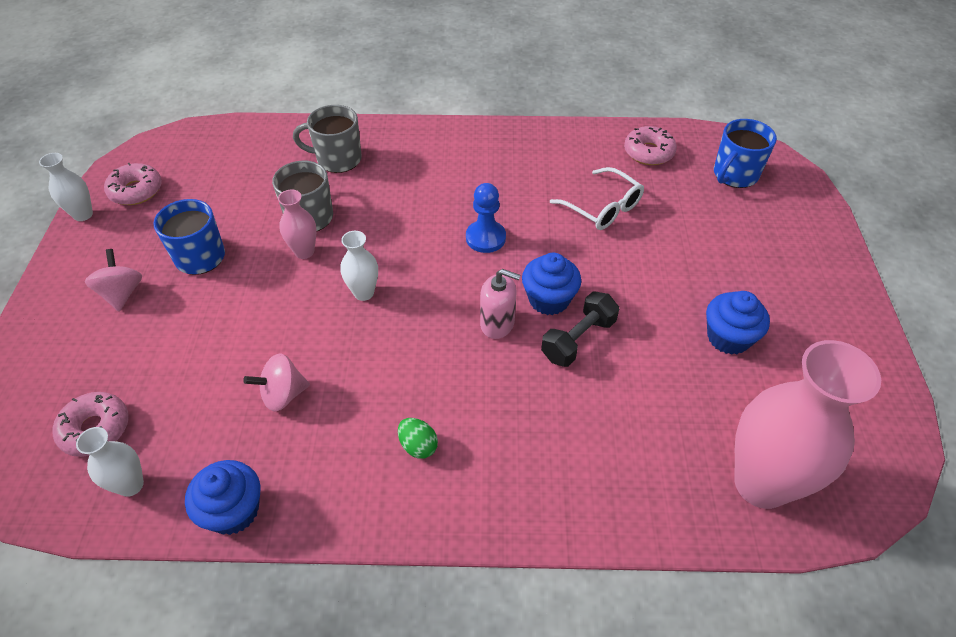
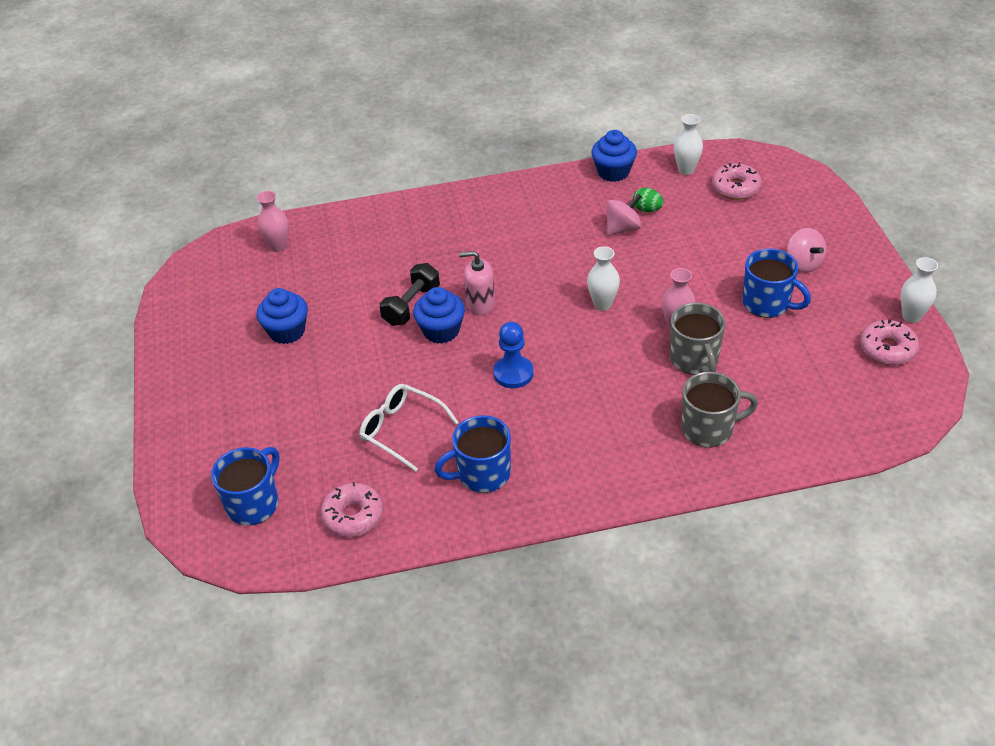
camera: 170 degrees right, 5 degrees down
green egg [398,418,438,459] -> green egg moved to [633,188,664,212]
pink vase [734,340,881,509] -> pink vase [257,191,289,252], size x0.46
none -> blue mug [434,415,511,493]

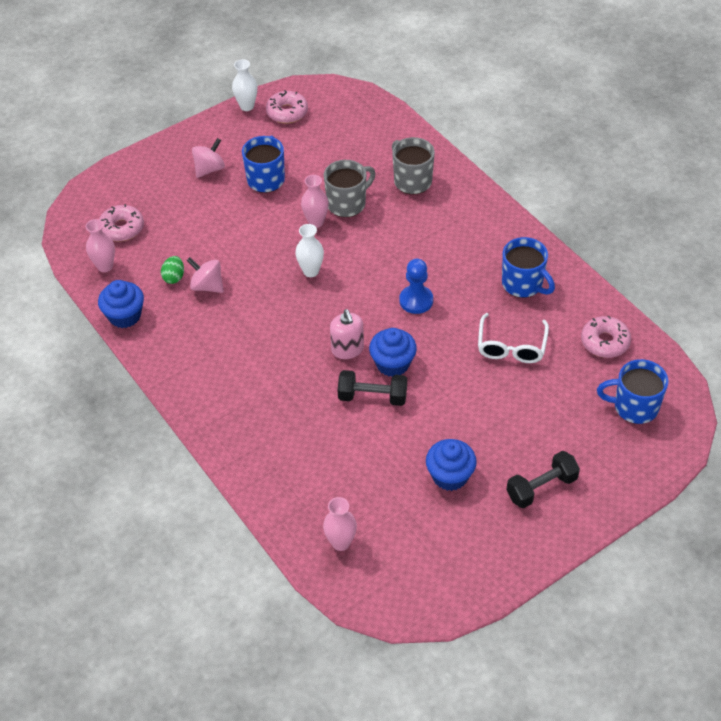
camera: 115 degrees left, 5 degrees up
white vase [674,114,703,175] -> pink vase [86,219,115,272]
none -> black dumbbell [506,451,580,508]

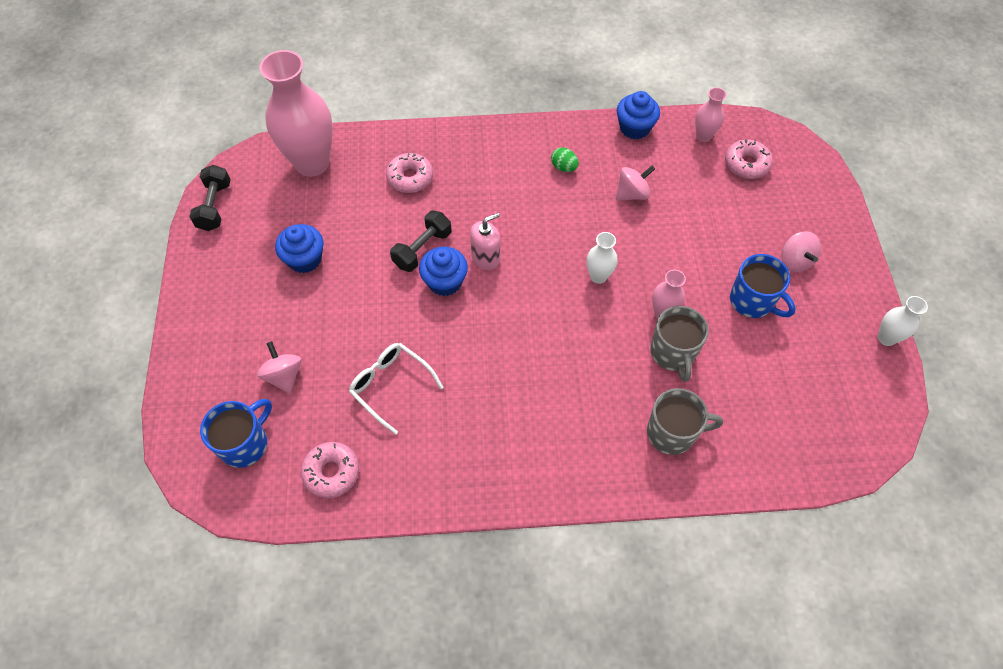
camera: 120 degrees right, 10 degrees up
green egg [161,256,184,284] -> green egg moved to [551,147,579,172]
pink donut [266,90,308,124] -> pink donut moved to [386,153,433,193]
pink vase [323,497,357,551] -> pink vase [259,50,332,177], size x2.18
pink soap dispenser [330,309,364,359] -> pink soap dispenser turned 135 degrees clockwise [470,213,500,270]
blue pawn [400,259,433,314] -> none
blue mug [502,237,555,298] -> none
black dumbbell [506,451,580,508] -> black dumbbell moved to [189,165,231,231]
none -> pink spinning top [257,341,302,394]

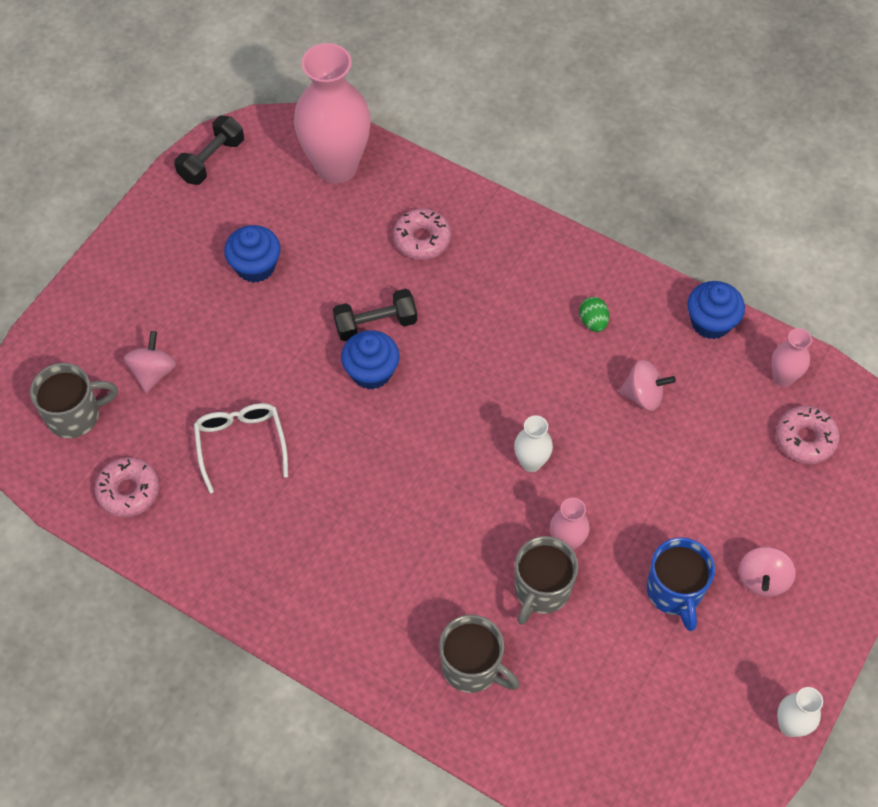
camera: 35 degrees right, 0 degrees up
blue mug [200,399,272,468] -> grey mug [30,363,118,438]
pink soap dispenser [470,213,500,270] -> none

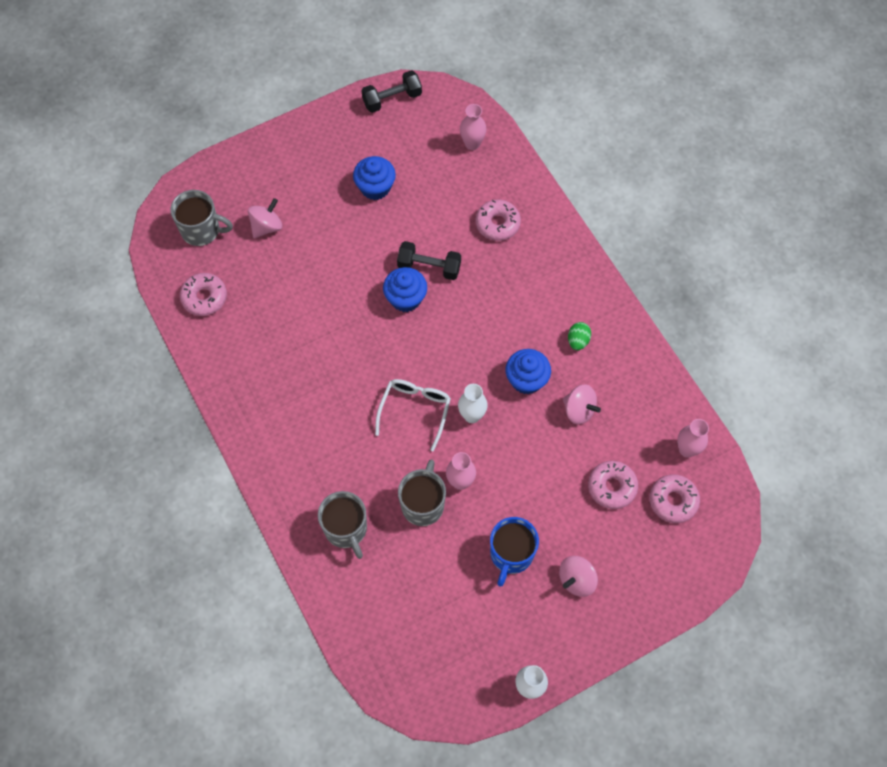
camera: 30 degrees right, 5 degrees up
white glasses [194,403,288,493] -> white glasses moved to [375,379,451,451]
pink vase [294,43,371,184] -> pink vase [460,104,486,150], size x0.46
grey mug [515,536,578,625] -> grey mug turned 135 degrees clockwise [398,460,446,526]
blue cupcake [687,281,745,339] -> blue cupcake moved to [505,349,551,394]
none -> pink donut [588,461,638,509]

